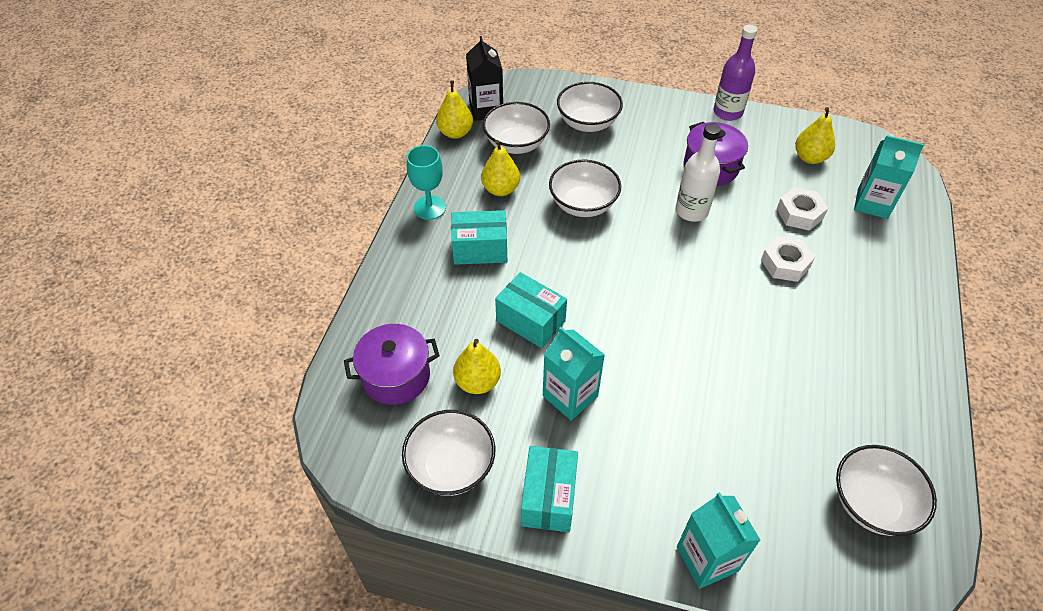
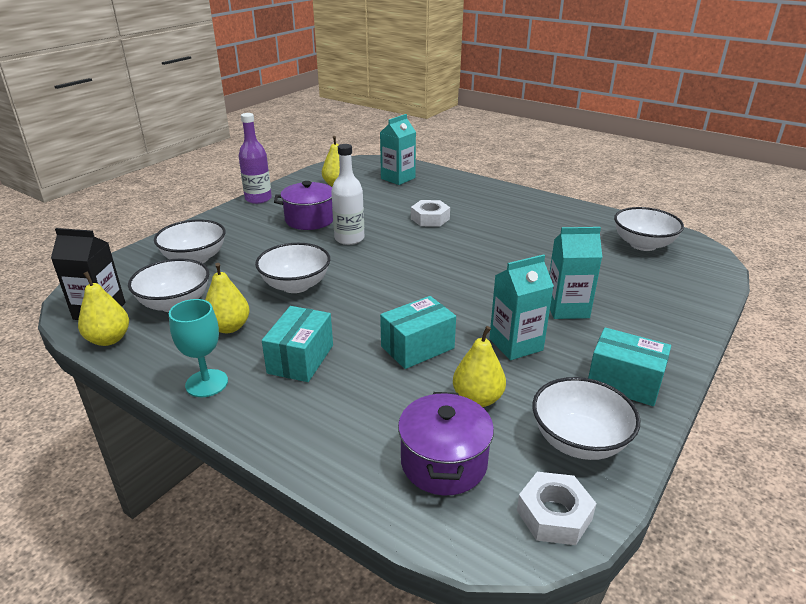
camera: 70 degrees left, 20 degrees down
turquoise carton [677,492,761,589] -> turquoise carton moved to [549,227,602,319]
white nut [777,187,828,231] -> white nut moved to [517,472,597,545]

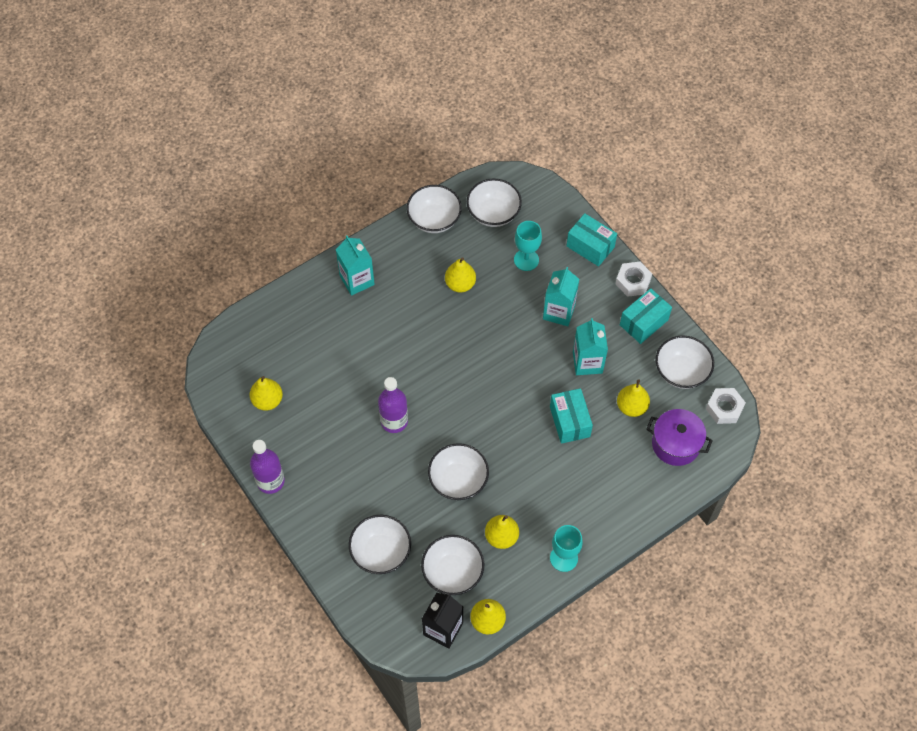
camera: 70 degrees left, 30 degrees up
turquoise box [262,306,333,382] -> turquoise box moved to [567,213,617,267]
purple pot [274,181,333,230] -> none
white bottle [331,144,364,245] -> purple bottle [378,377,408,433]
turquoise carton [380,114,416,185] -> turquoise carton moved to [336,235,375,296]
white nut [411,200,450,227] -> white nut moved to [616,262,652,297]
none -> white bowl [407,185,462,233]
none -> yellow pear [445,257,476,292]
none -> turquoise goblet [514,221,542,271]

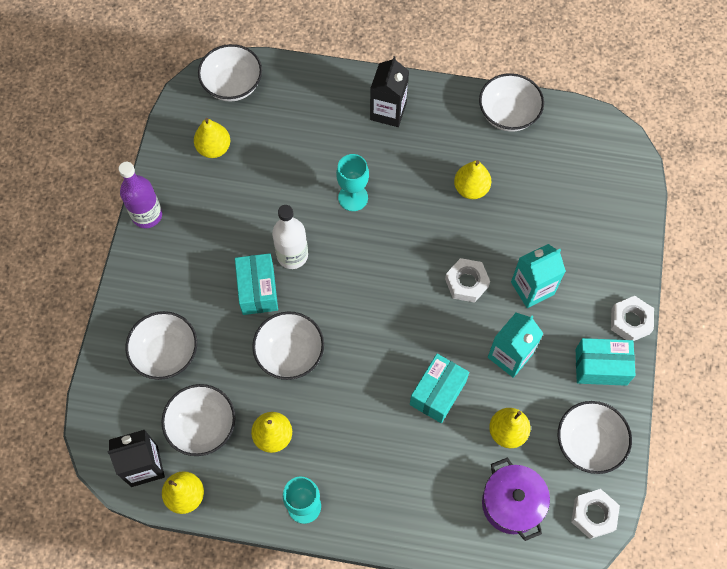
camera: 45 degrees right, 5 degrees up
turquoise carton [336,235,375,296] -> black carton [370,56,409,127]
purple bottle [378,377,408,433] -> white bottle [272,205,308,269]
white bowl [467,179,522,227] -> white bowl moved to [198,44,262,102]
turquoise goblet [514,221,542,271] -> turquoise goblet moved to [336,154,369,211]
turquoise box [567,213,617,267] -> turquoise box moved to [235,253,278,315]
none -> white nut [445,258,490,303]

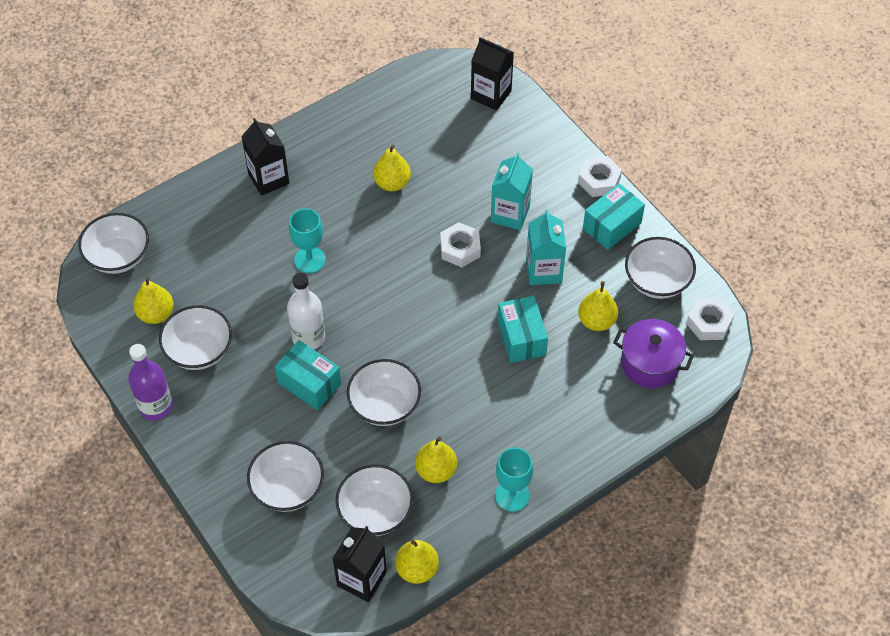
camera: 45 degrees left, 10 degrees down
white bowl [479,73,544,132] -> white bowl moved to [159,305,232,370]
none -> black carton [471,37,514,111]

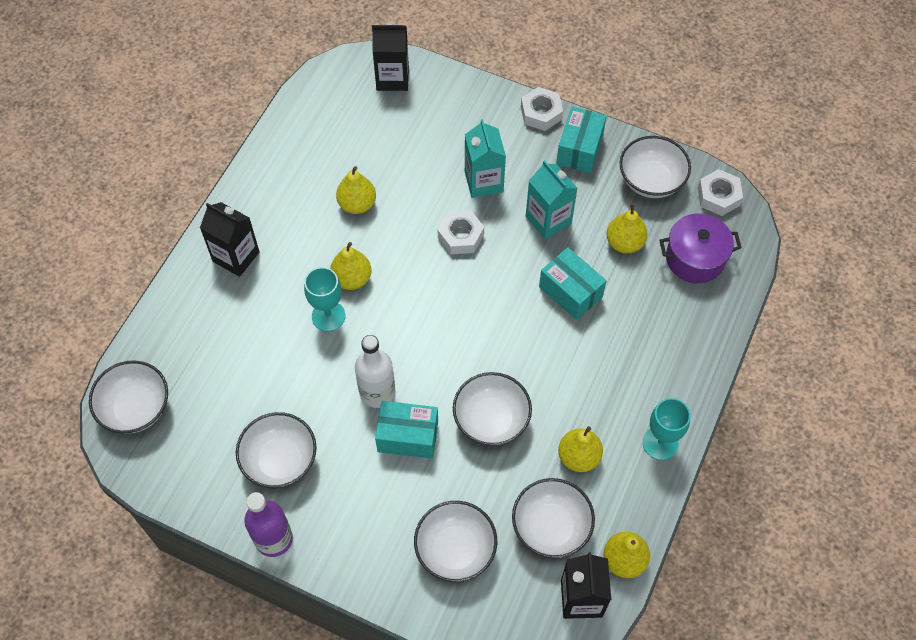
camera: 30 degrees left, 5 degrees up
yellow pear [133,277,174,324] -> yellow pear moved to [330,242,371,290]

